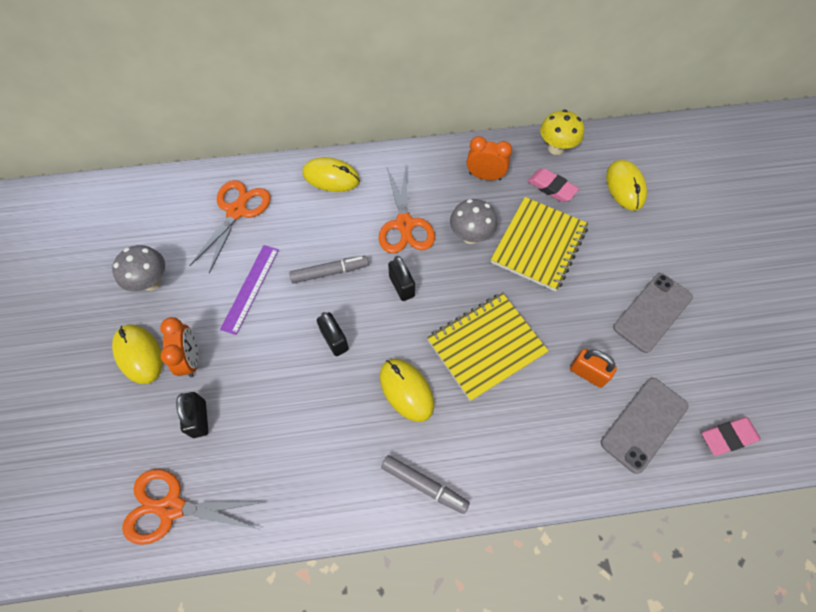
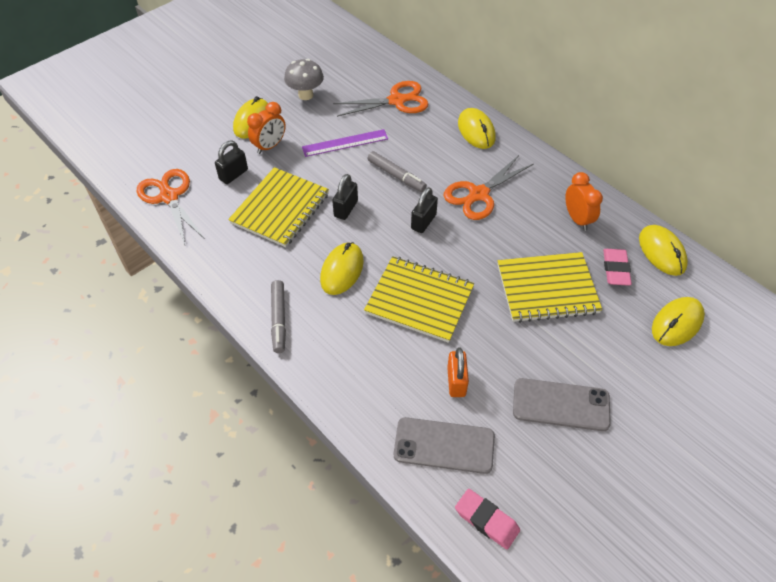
camera: 55 degrees right, 10 degrees down
grey mushroom [450,199,497,244] -> none
yellow mushroom [540,110,584,155] -> yellow mouse [639,225,688,276]
none -> yellow notebook [228,167,329,247]

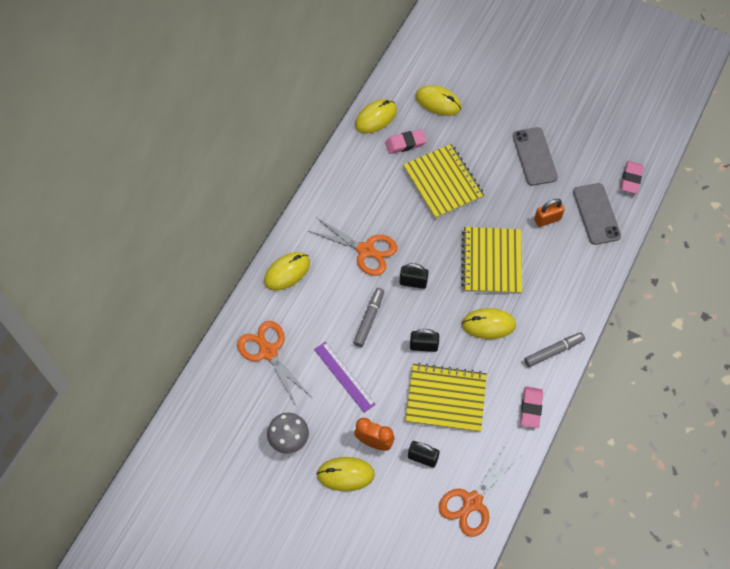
camera: 110 degrees left, 10 degrees up
orange clock [565,172,603,231] -> none
none -> pink eraser [520,386,543,428]

